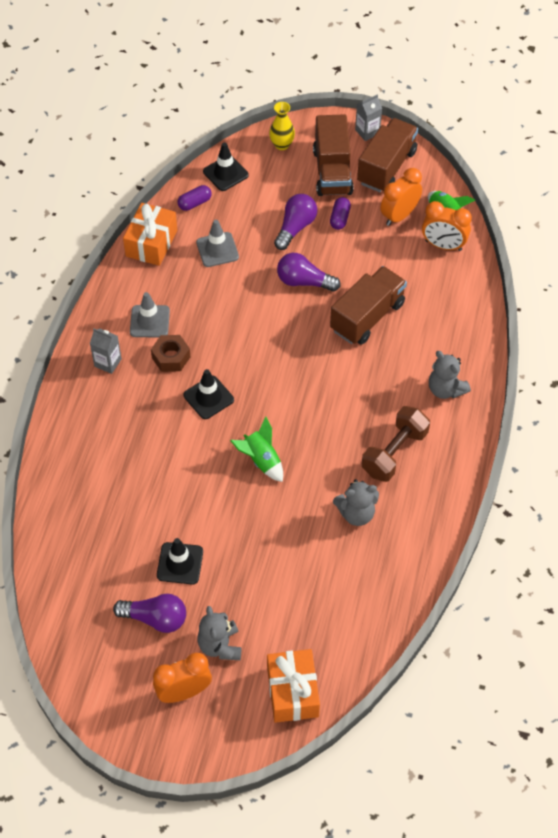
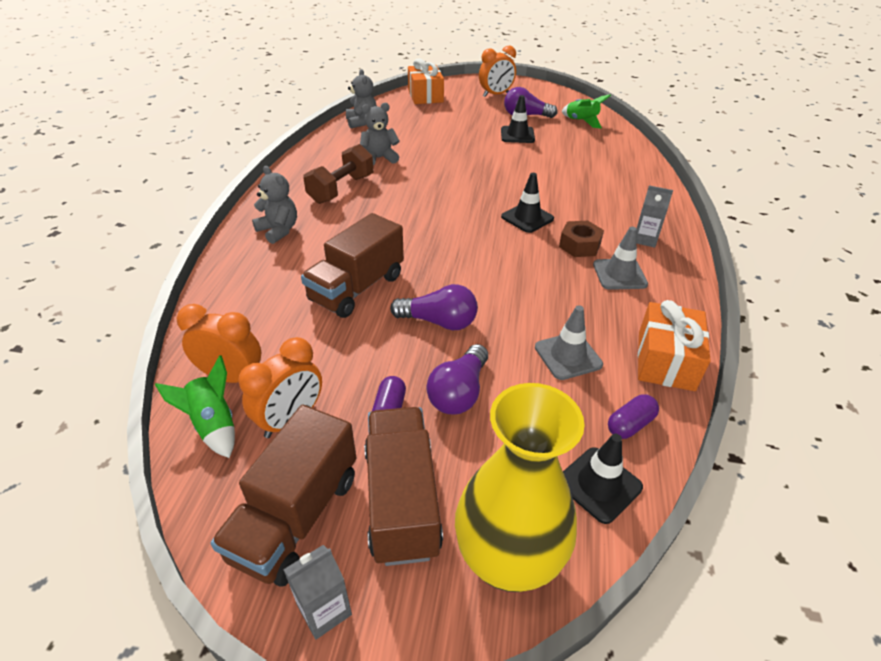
camera: 175 degrees right, 15 degrees down
grey teddy bear [197,606,242,660] -> grey teddy bear moved to [346,69,377,128]
green rocket [230,417,283,482] -> green rocket moved to [562,94,611,128]
yellow vase [269,102,295,150] -> yellow vase [455,383,585,592], size x2.09

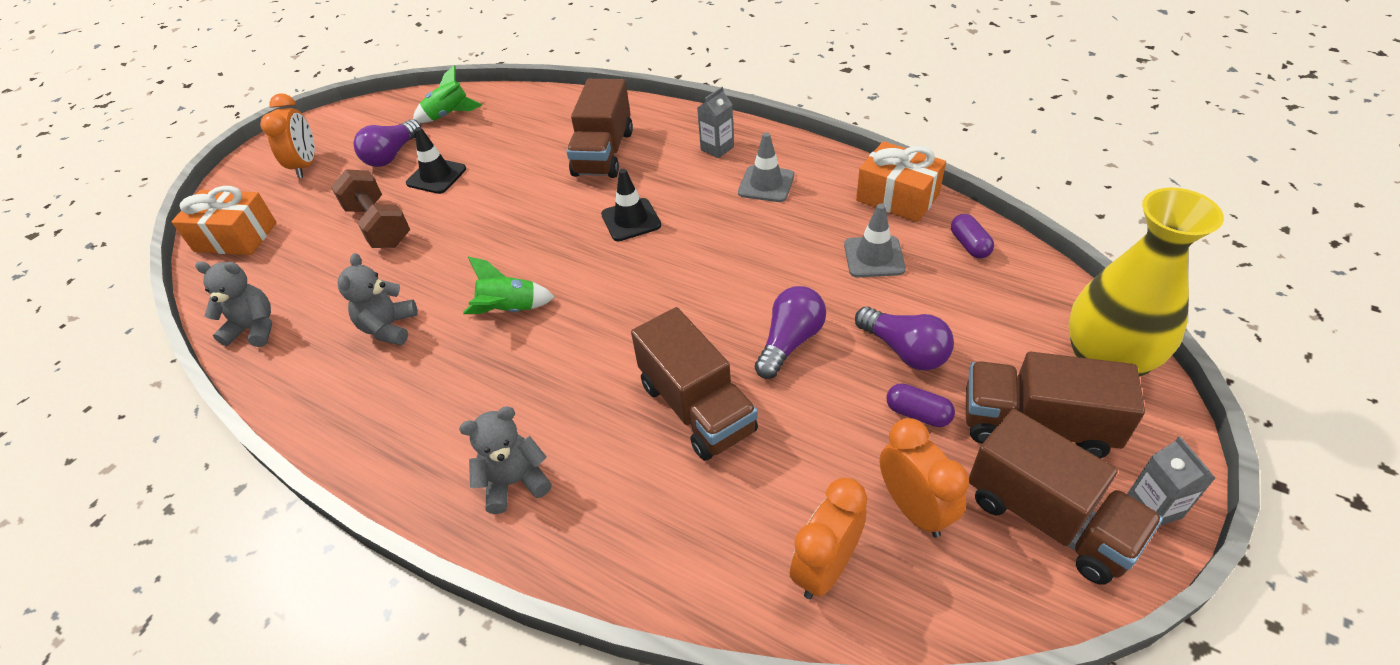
camera: 65 degrees left, 5 degrees up
green rocket [155,355,235,458] -> green rocket moved to [463,257,555,314]
brown dumbbell [303,144,373,204] -> brown dumbbell moved to [331,169,410,248]
brown nut [559,221,604,257] -> none
black traffic cone [563,434,643,524] -> none
none -> brown truck [566,79,633,178]

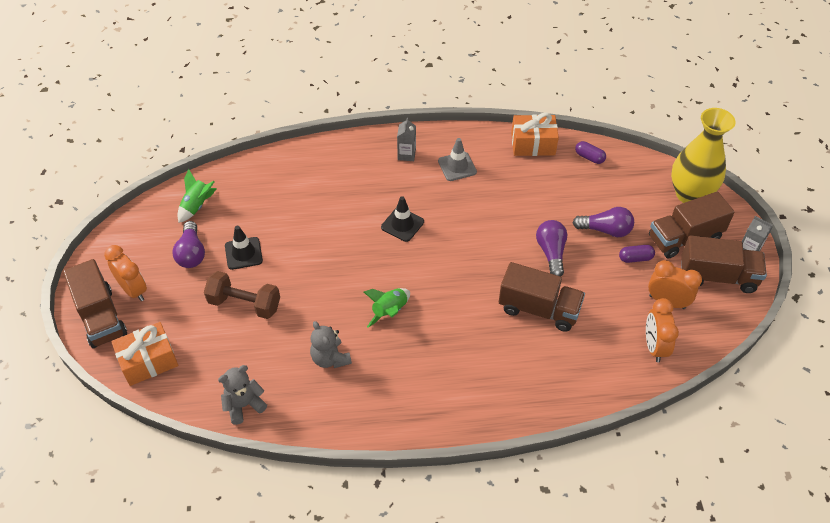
camera: 40 degrees left, 5 degrees up
grey teddy bear [459,406,552,514] -> none
brown truck [566,79,633,178] -> brown truck moved to [63,259,127,348]
grey traffic cone [844,203,906,277] -> none

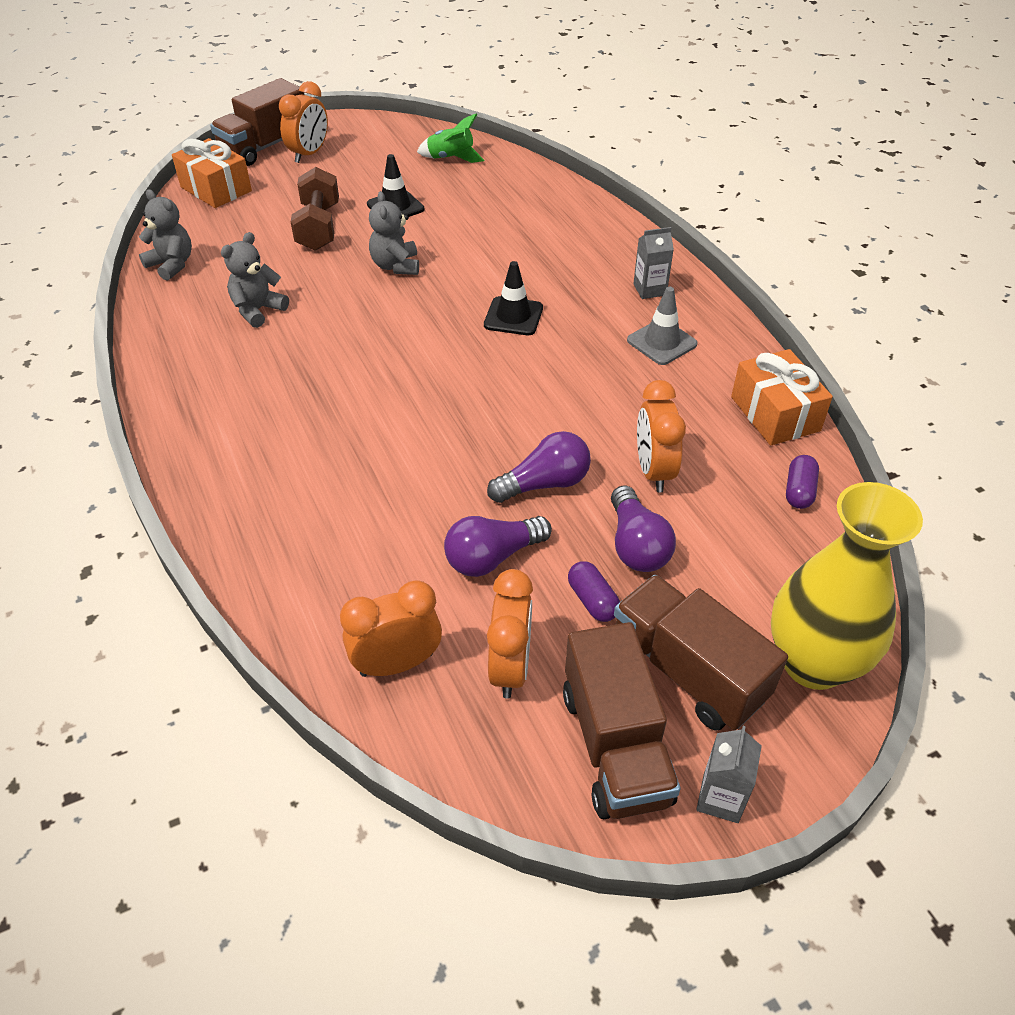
camera: 70 degrees right, 5 degrees down
purple light bulb [173,221,205,268] -> purple light bulb moved to [444,516,552,577]
green rocket [364,288,410,328] -> none
brown truck [499,262,585,332] -> none
none -> grey teddy bear [369,191,419,275]
none -> orange clock [637,380,686,492]

